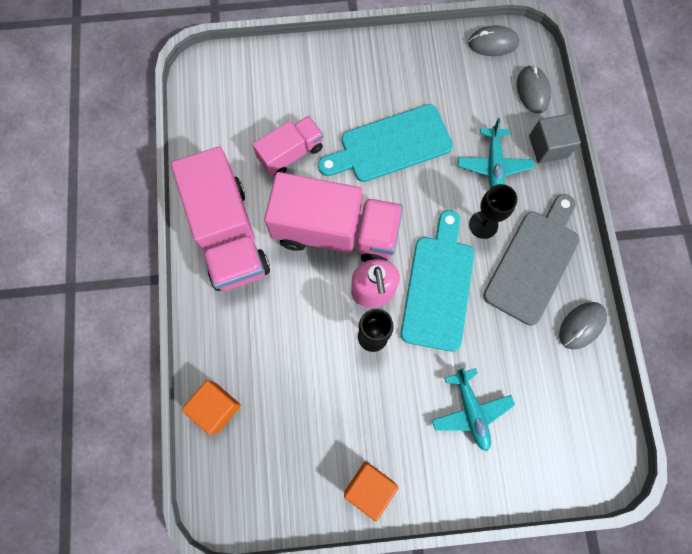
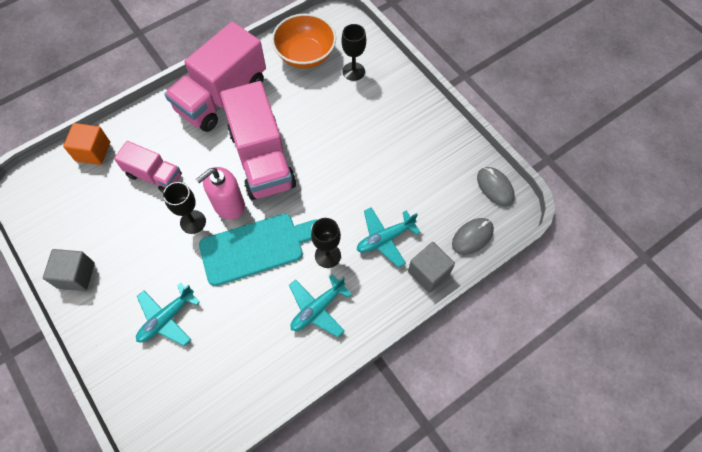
camera: 60 degrees right, 10 degrees down
pink truck [253,116,324,176] -> pink truck moved to [114,141,182,193]
turquoise cutting board [318,104,453,182] -> none
orange cube [344,461,398,521] -> grey cube [43,249,95,291]
grey cutting board [483,194,579,326] -> turquoise plane [289,274,352,337]
grey mouse [559,302,607,349] -> none
none -> orange bowl [272,14,336,69]
none -> black goblet [341,24,366,81]

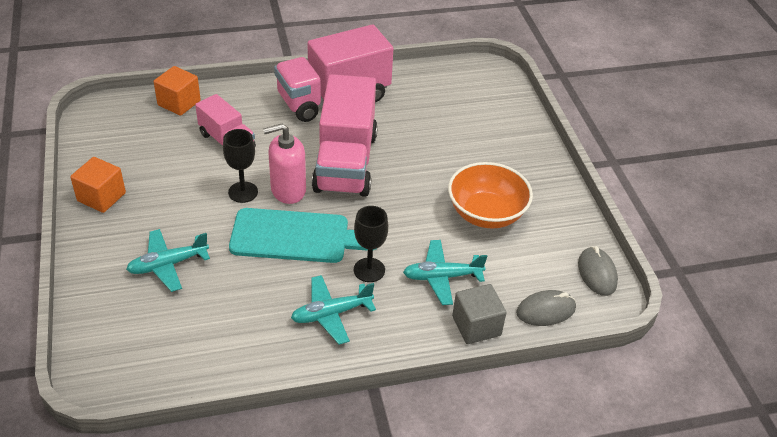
camera: 20 degrees right, 20 degrees down
grey cube [43,249,95,291] -> orange cube [70,157,126,213]
orange bowl [272,14,336,69] -> orange bowl moved to [448,162,533,228]
black goblet [341,24,366,81] -> none

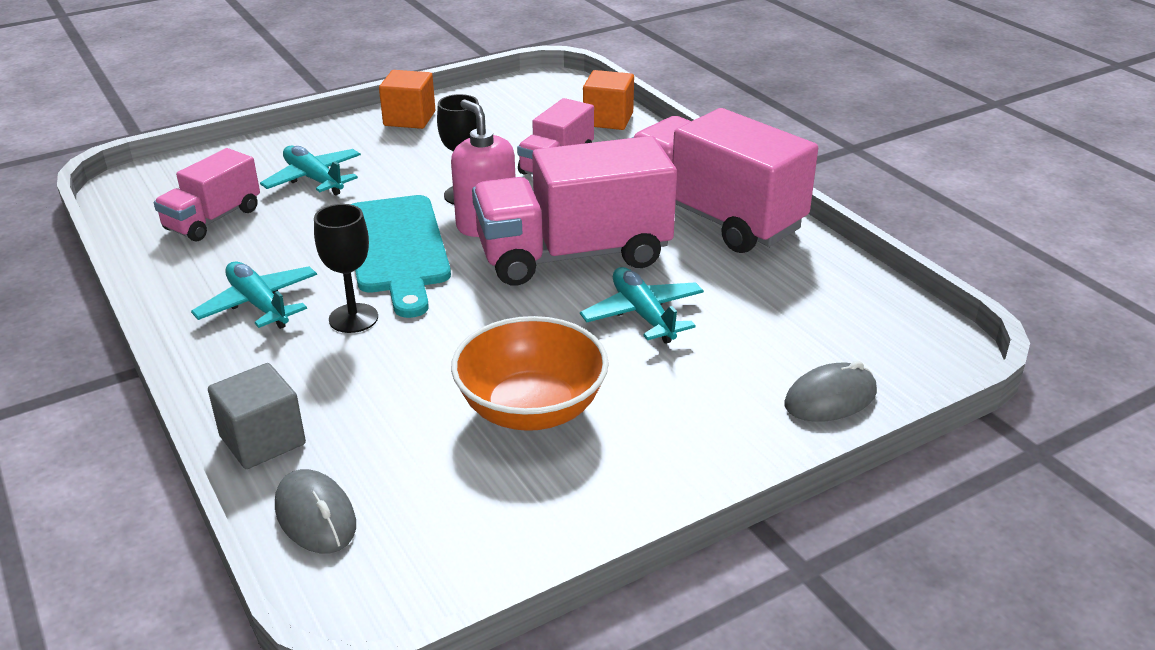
camera: 75 degrees right, 10 degrees down
turquoise plane [403,240,487,305] -> turquoise plane moved to [580,267,704,344]
grey mouse [578,246,618,296] -> grey mouse moved to [784,361,877,422]
none -> pink truck [154,148,260,242]

